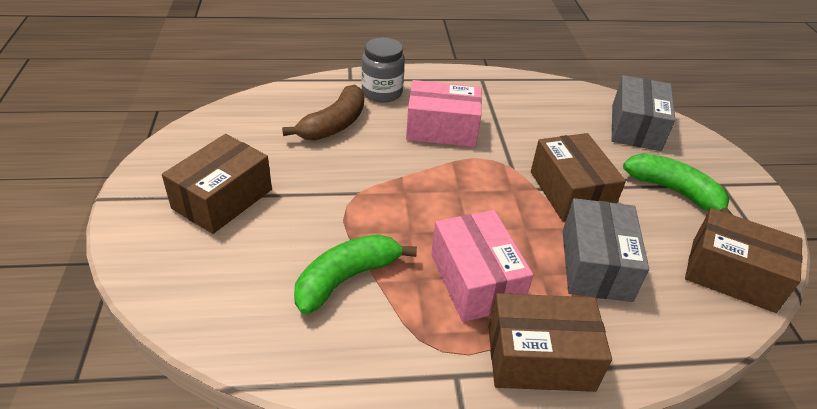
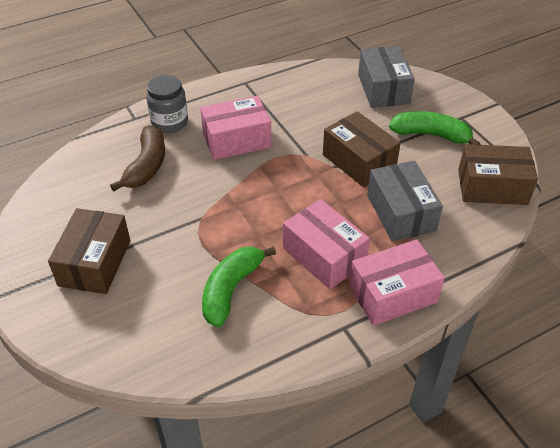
camera: 20 degrees left, 5 degrees up
brown box [488,293,612,392] -> pink box [349,239,445,326]

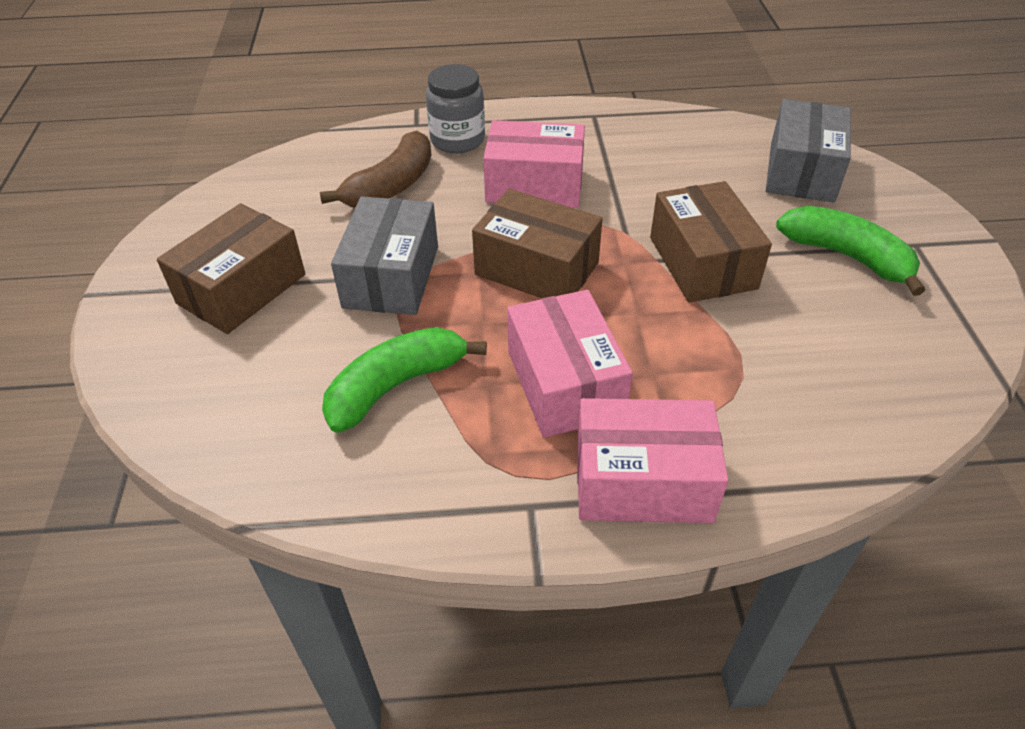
camera: 25 degrees right, 0 degrees up
grey box [367,161,443,242] -> grey box moved to [331,196,438,315]
brown box [458,144,538,205] -> brown box moved to [472,189,603,298]

